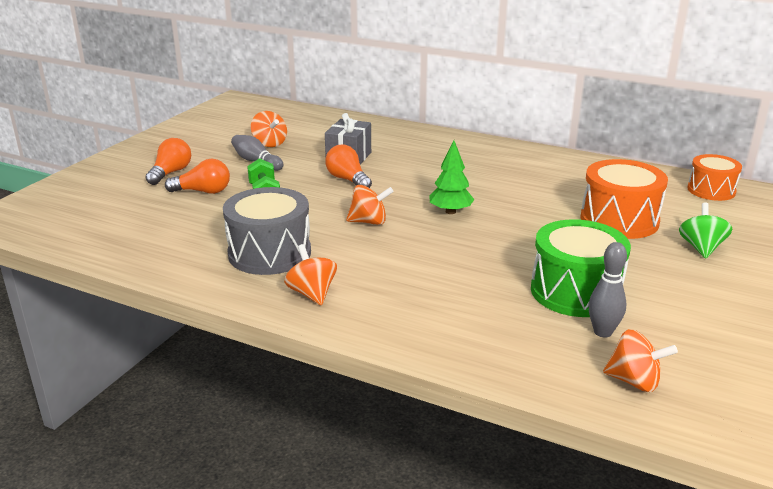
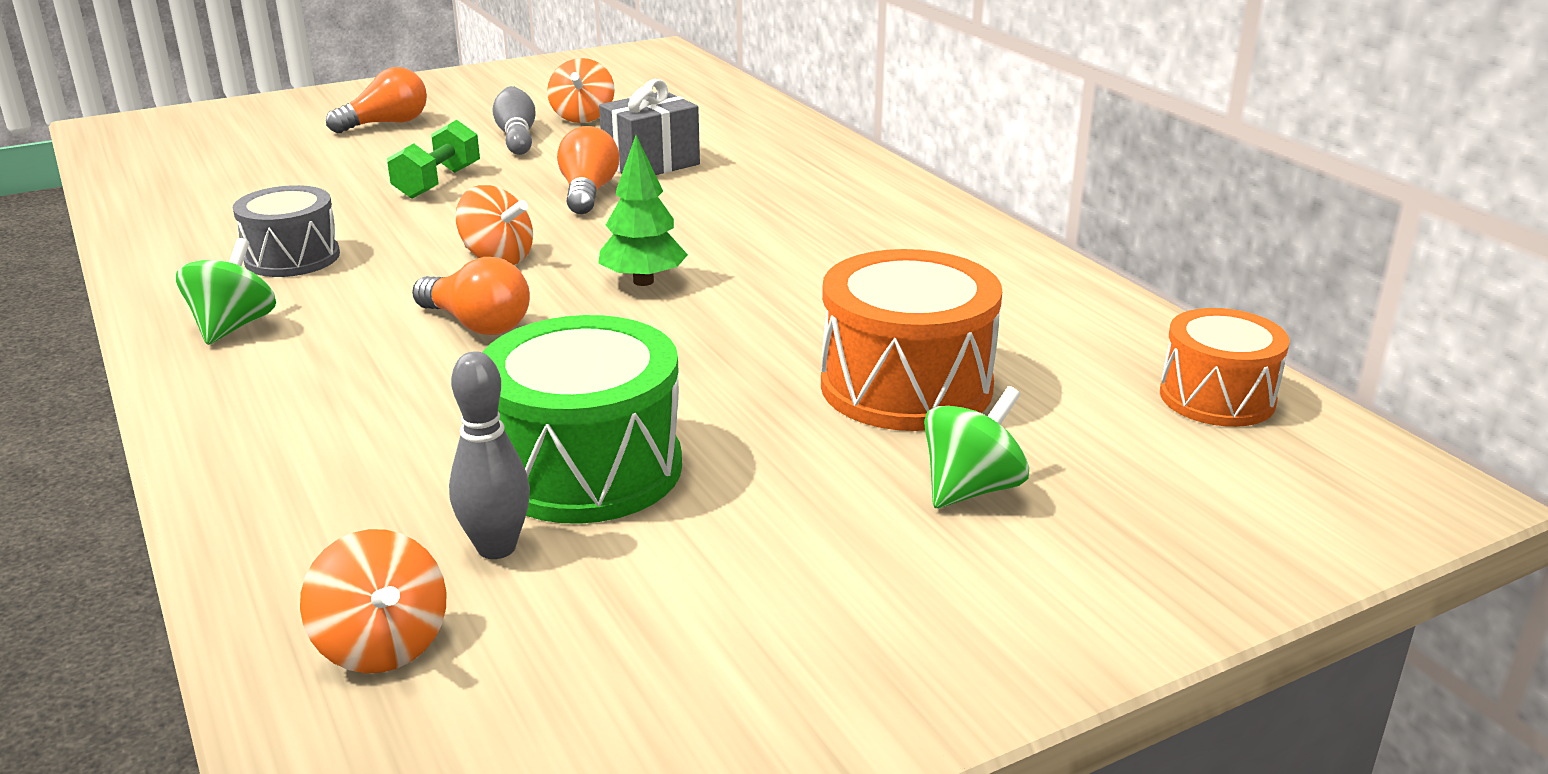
camera: 35 degrees right, 0 degrees up
orange light bulb [165,159,230,194] -> orange light bulb moved to [412,257,530,335]
grey drum [223,187,311,275] -> grey drum [233,185,340,277], size x0.64
orange spinning top [284,244,337,305] -> green spinning top [176,238,276,345]

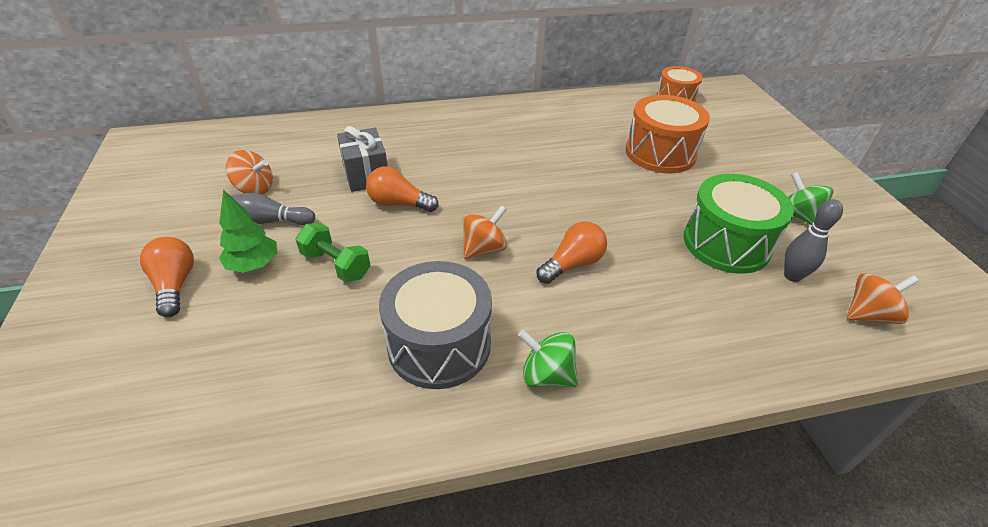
camera: 75 degrees left, 15 degrees up
grey drum [233,185,340,277] -> grey drum [379,261,492,389], size x1.56
green tree [598,135,688,286] -> green tree moved to [219,190,277,273]
green spinning top [924,386,1029,508] -> green spinning top moved to [788,172,833,225]

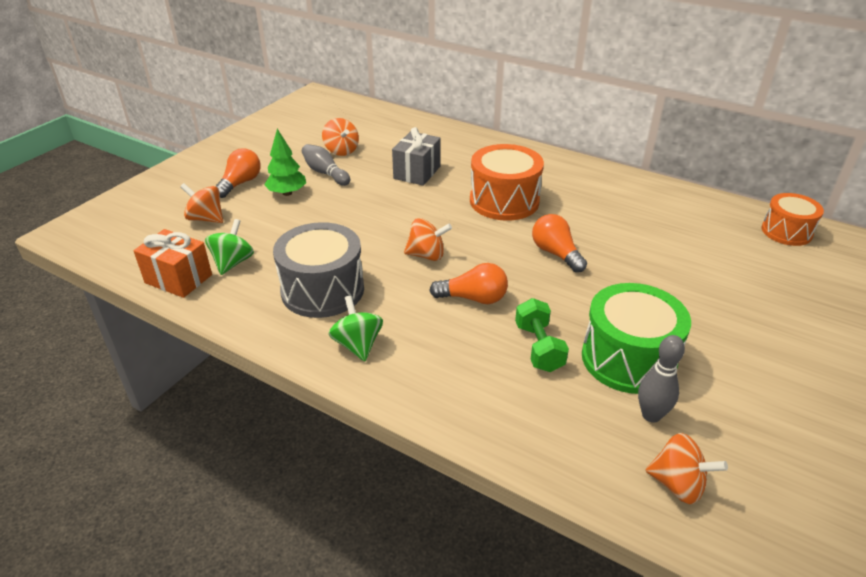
camera: 45 degrees right, 5 degrees down
green dumbbell [295,223,370,282] -> green dumbbell moved to [515,298,569,372]
orange light bulb [366,166,439,212] -> orange light bulb moved to [532,214,587,273]
orange drum [626,95,710,173] -> orange drum moved to [470,144,544,221]
green spinning top [788,172,833,225] -> green spinning top moved to [205,219,254,275]
none -> orange gift [134,229,212,298]
none -> orange spinning top [180,183,223,223]

